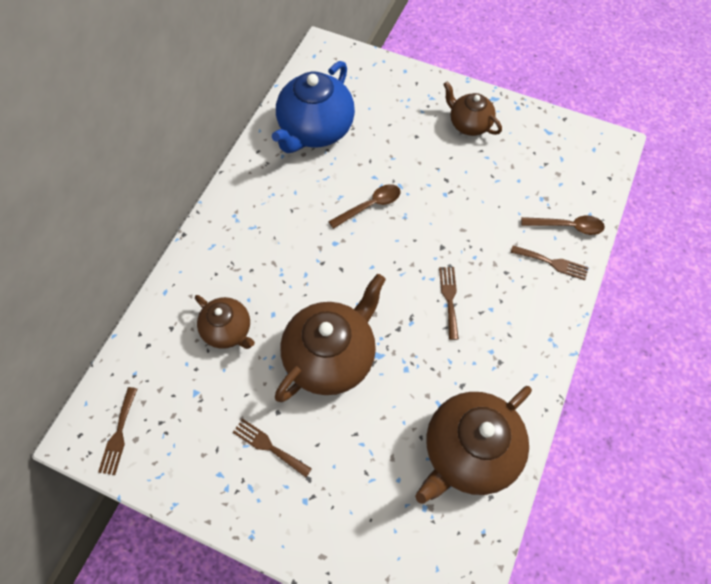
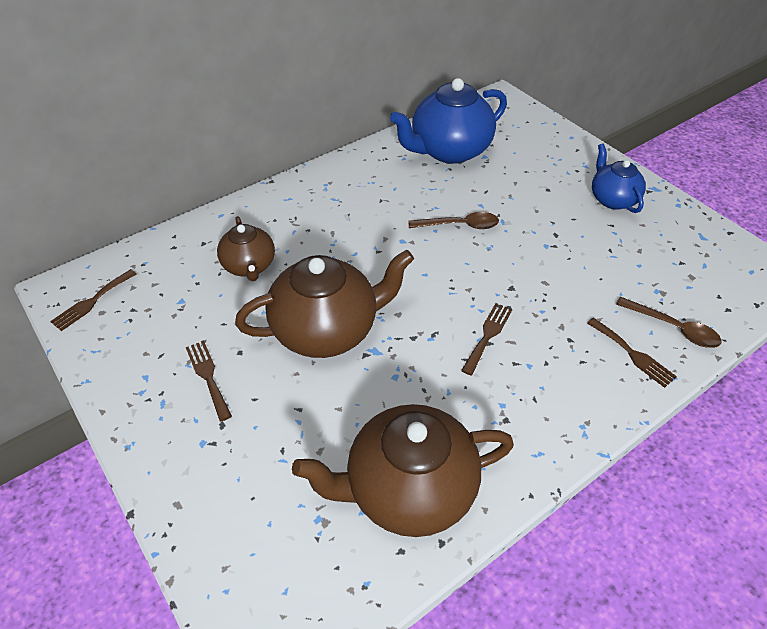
camera: 30 degrees right, 15 degrees down
brown teapot [443,81,502,136] -> blue teapot [592,143,646,213]

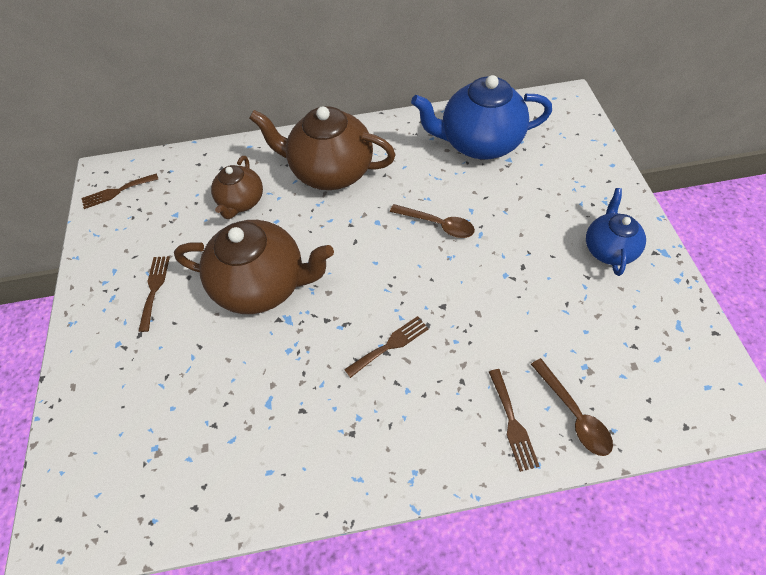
camera: 30 degrees right, 10 degrees up
brown teapot [292,404,514,537] -> brown teapot moved to [249,106,396,190]

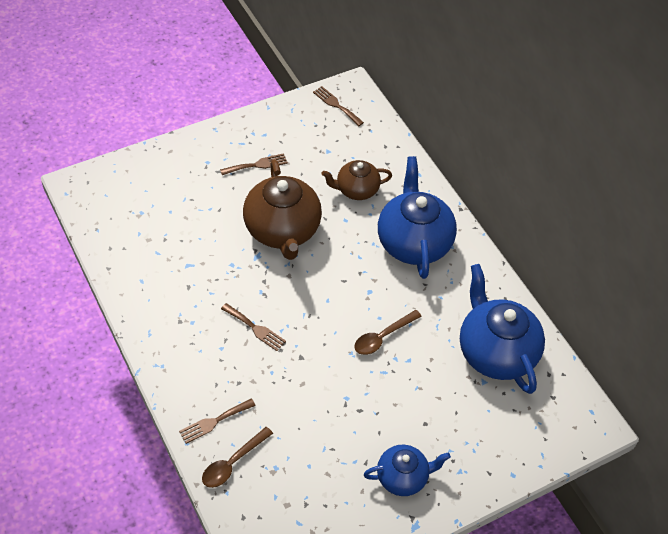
camera: 65 degrees right, 5 degrees down
brown teapot [249,106,396,190] -> blue teapot [378,156,457,279]
brown spoon [390,204,475,238] -> brown spoon turned 45 degrees clockwise [354,310,422,355]

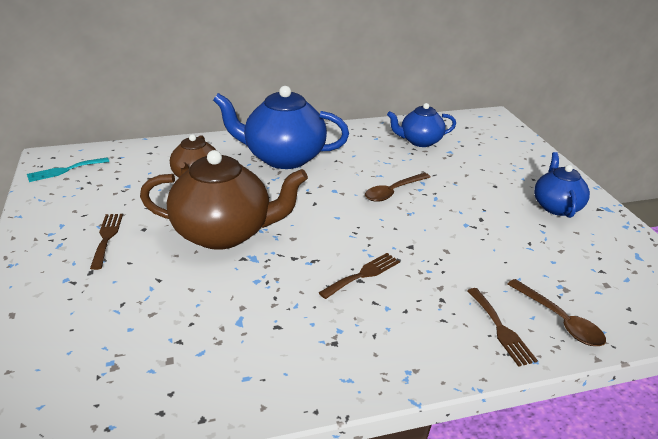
camera: 75 degrees left, 20 degrees down
brown fork [313,86,364,126] -> turquoise fork [27,157,109,182]
brown spoon [354,310,422,355] -> brown spoon turned 75 degrees clockwise [365,173,430,202]
blue teapot [460,264,545,394] -> blue teapot [387,103,456,147], size x0.58

